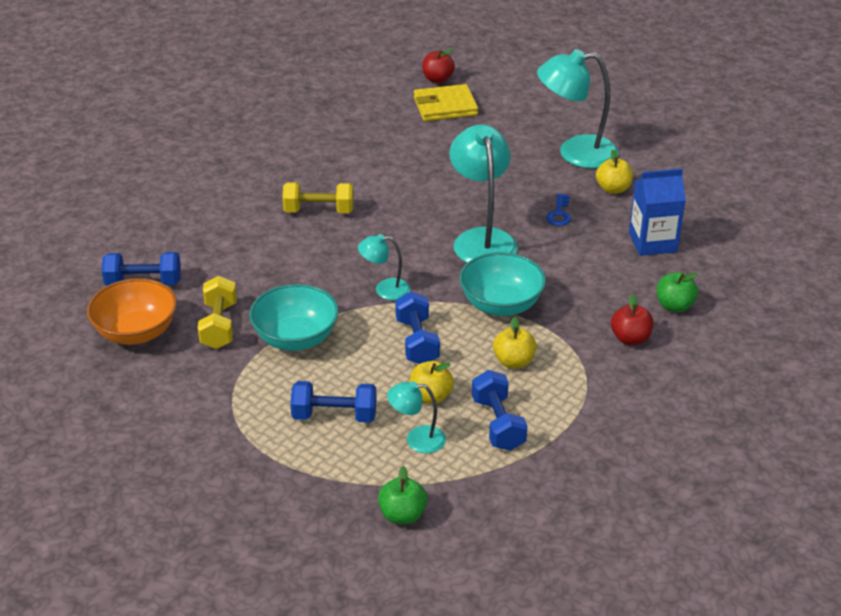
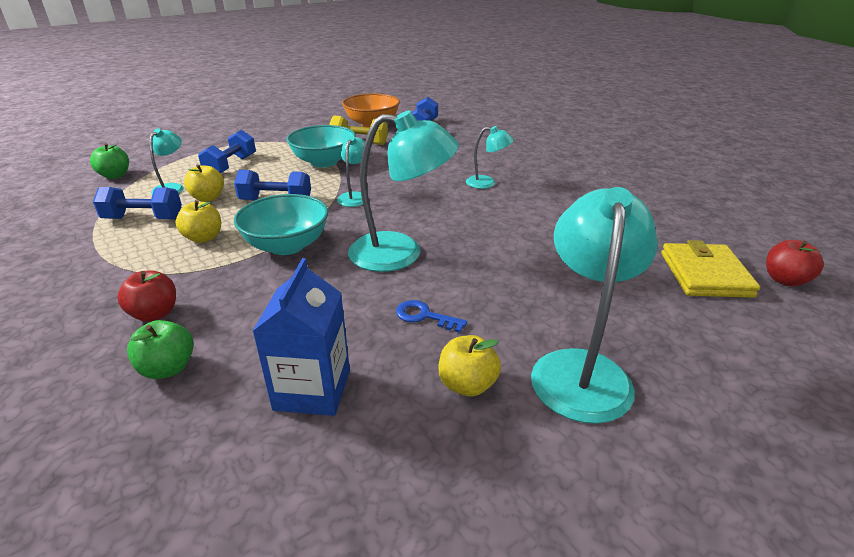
camera: 105 degrees right, 5 degrees down
yellow dumbbell [282,182,354,213] -> turquoise lamp [466,126,514,189]

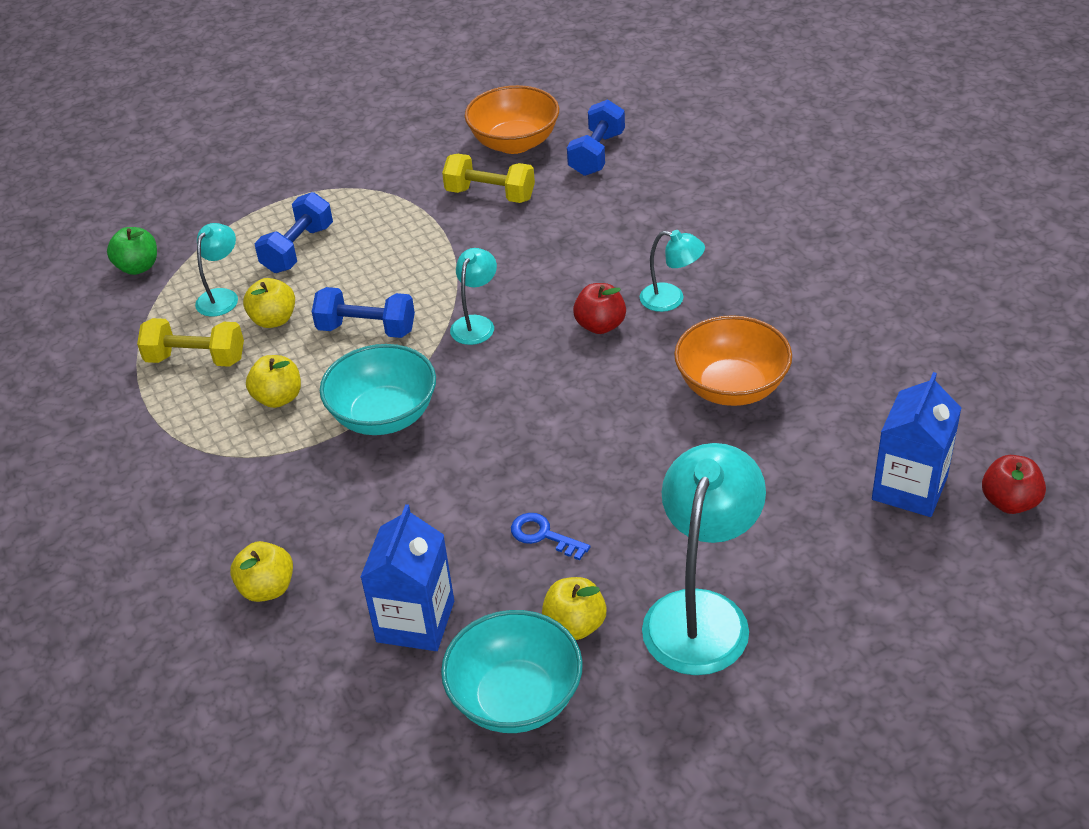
camera: 10 degrees right, 10 degrees up
blue dumbbell [93,187,182,219] -> yellow dumbbell [137,318,244,367]
red apple [117,271,176,322] -> red apple moved to [573,283,626,334]
green apple [127,320,194,379] -> yellow apple [230,541,293,602]
turquoise bowl [286,125,356,167] -> turquoise bowl moved to [441,610,583,733]
turquoise lamp [348,110,459,272] -> none
yellow wallet [661,240,760,298] -> blue carton [872,372,961,517]
none -> orange bowl [674,315,792,406]

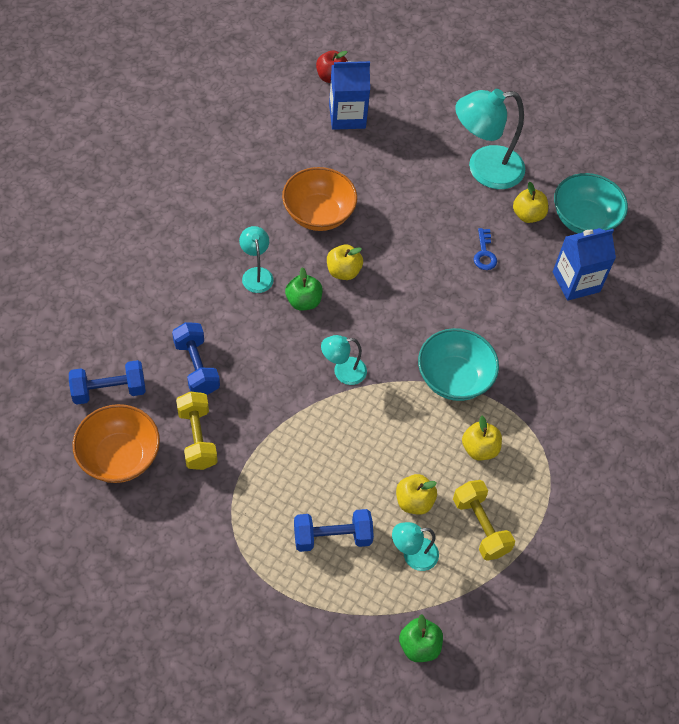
camera: 130 degrees left, 15 degrees up
yellow apple [230,541,293,602] -> yellow apple moved to [327,244,363,280]
blue dumbbell [312,287,415,338] -> blue dumbbell moved to [172,322,220,395]
red apple [573,283,626,334] -> green apple [285,267,323,310]

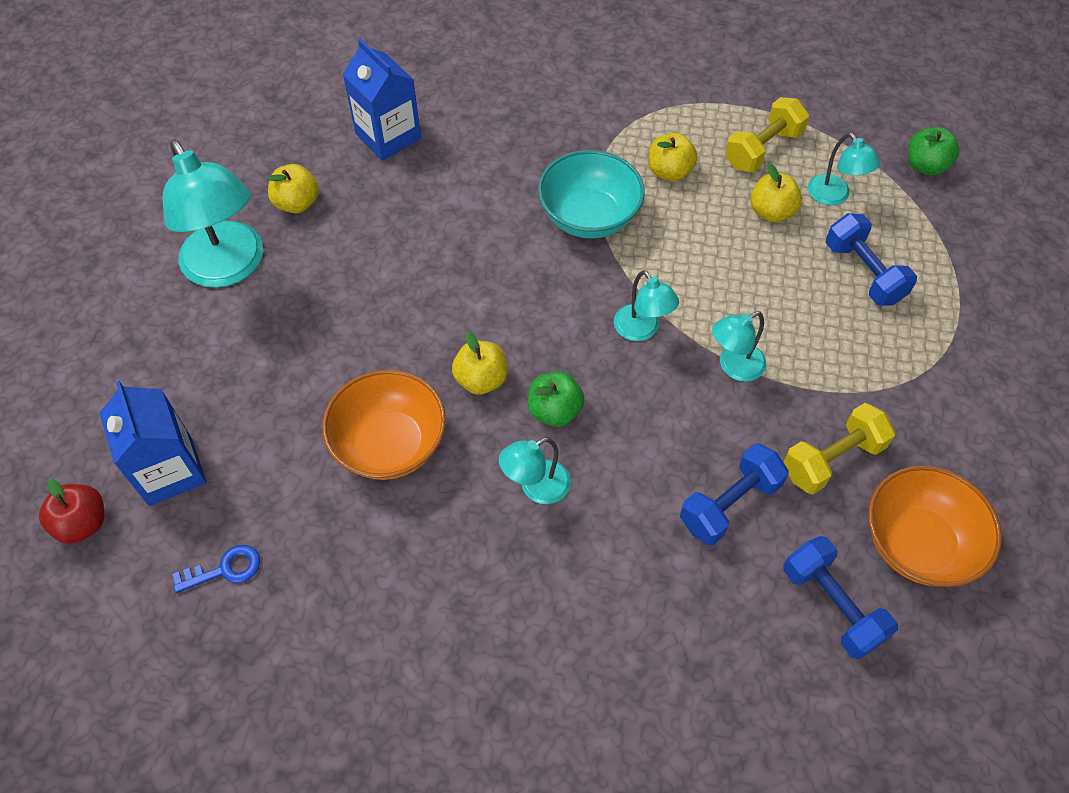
camera: 105 degrees left, 0 degrees up
blue key [474,228,497,270] -> blue key moved to [173,545,260,593]
turquoise bowl [554,173,628,234] -> none
none -> turquoise lamp [712,311,766,382]

